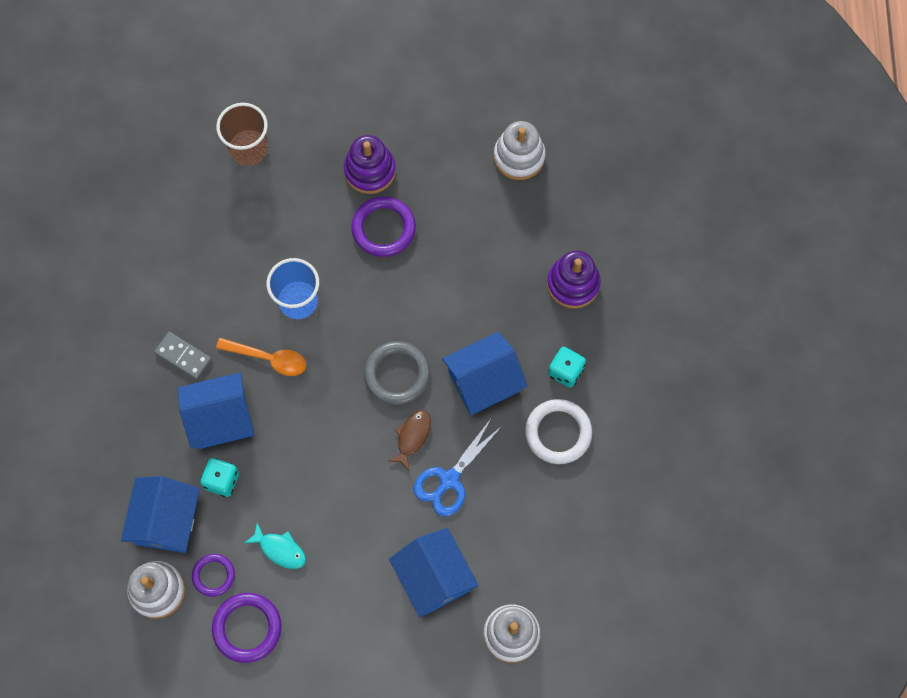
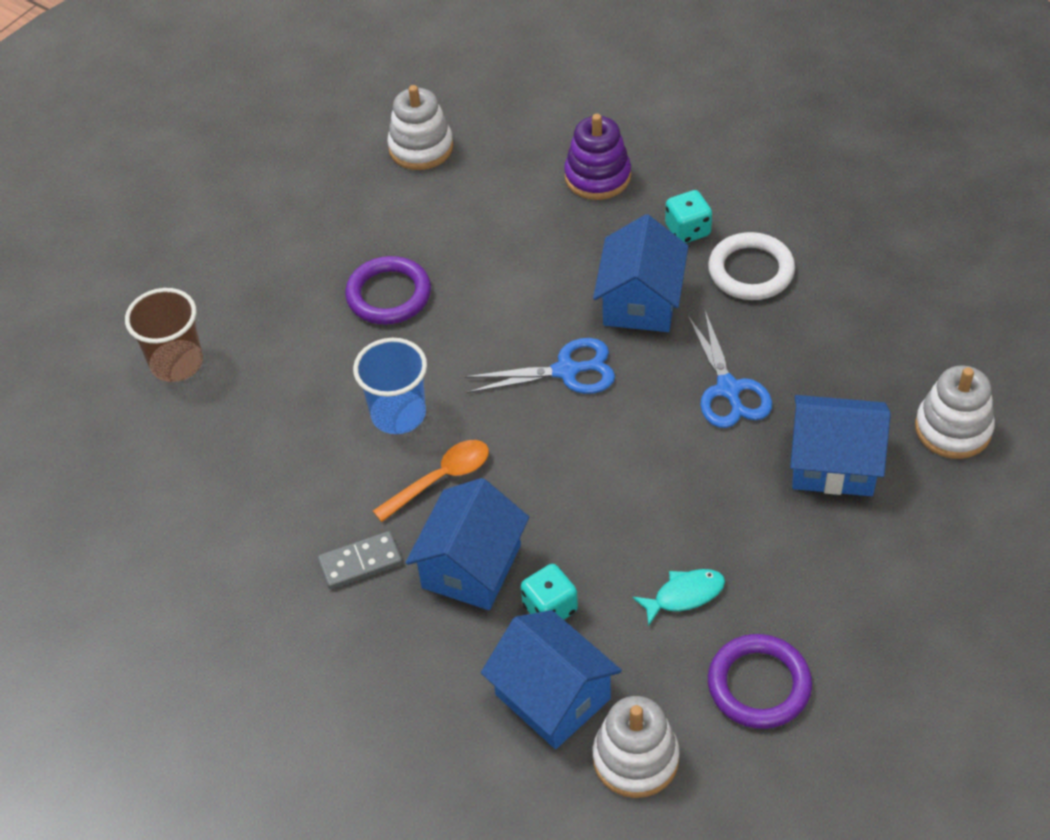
camera: 50 degrees left, 20 degrees down
purple ring [192,554,235,597] -> none
purple stacking toy [344,135,396,194] -> none
grey ring [364,341,430,405] -> blue scissors [464,338,615,394]
brown fish [388,410,431,471] -> none

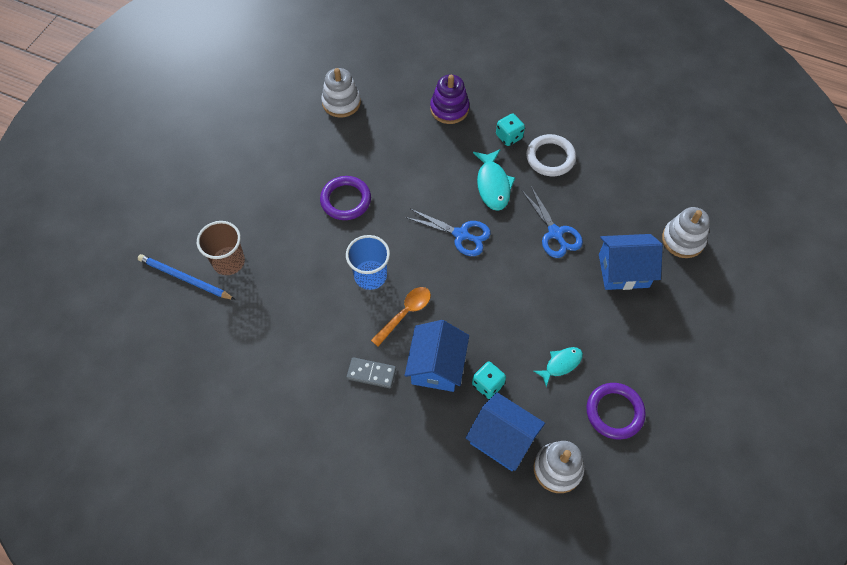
camera: 15 degrees left, 10 degrees up
grey domino [318,531,403,589] -> grey domino turned 45 degrees clockwise [347,357,396,388]
blue scissors [464,338,615,394] -> blue scissors turned 45 degrees clockwise [405,209,491,256]
blue house [593,214,688,332] -> turquoise fish [473,149,515,211]
none -> blue pencil [138,254,235,300]

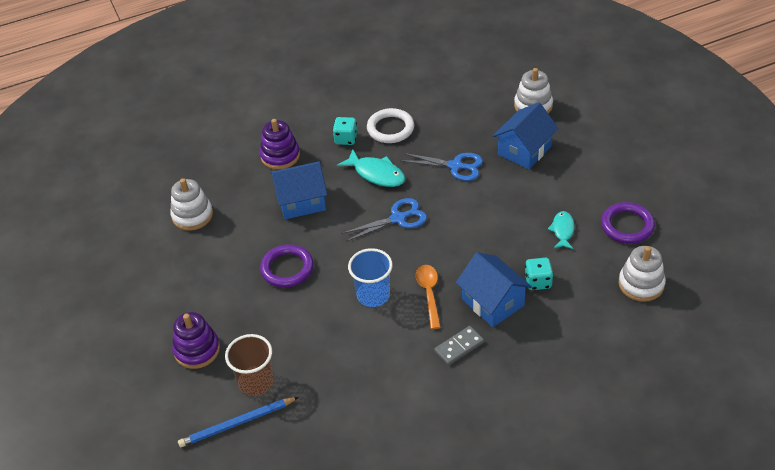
camera: 45 degrees left, 15 degrees down
blue house [466,392,545,471] -> blue house moved to [271,161,327,219]
none -> purple stacking toy [172,312,220,369]

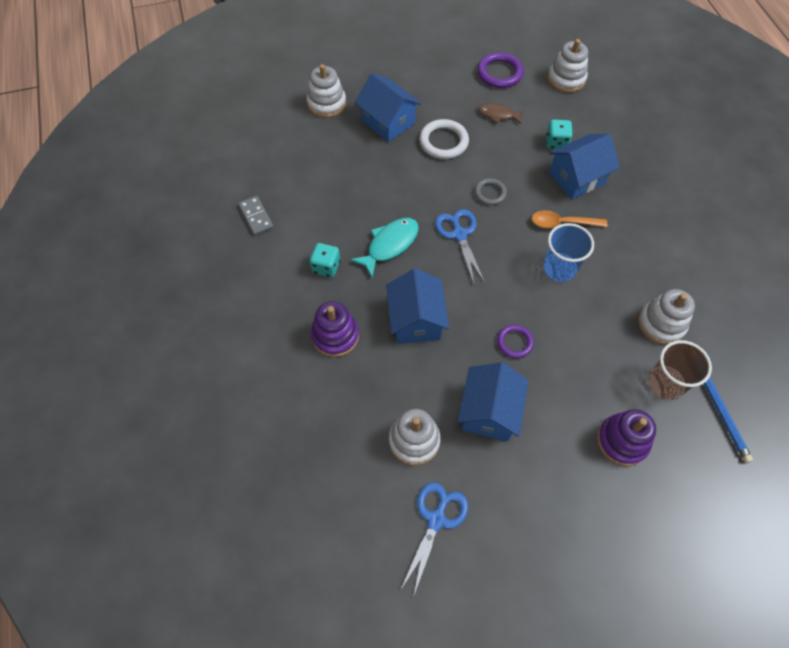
camera: 85 degrees left, 15 degrees up
purple ring [260,244,314,288] -> purple ring [497,325,534,358], size x0.63
white ring [367,108,414,143] -> white ring moved to [419,119,469,159]
blue scissors [402,153,483,181] -> blue scissors moved to [400,482,468,595]
grey domino [434,326,484,365] -> grey domino moved to [238,196,274,236]
turquoise fish [548,211,575,249] -> brown fish [478,103,524,124]
none -> blue house [458,362,529,441]
none -> grey ring [474,178,507,205]
none -> white stacking toy [638,289,695,345]

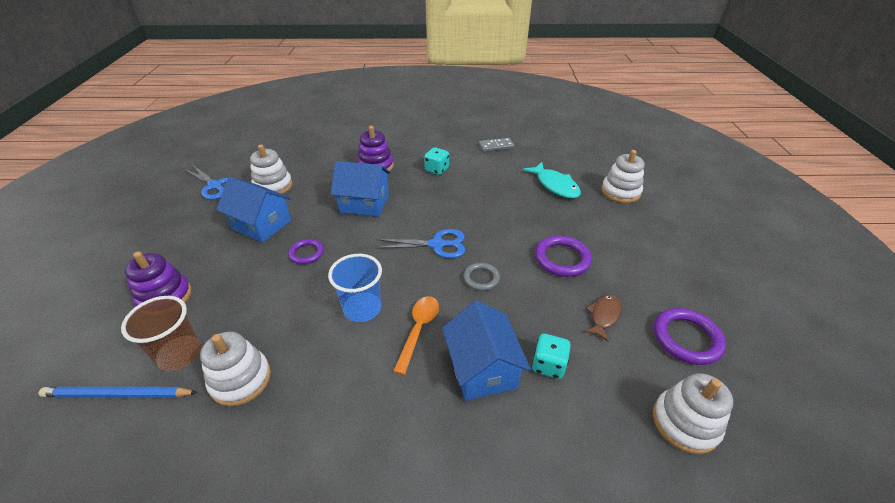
camera: 105 degrees right, 20 degrees down
turquoise fish [350,218,419,278] -> turquoise fish moved to [523,162,581,199]
blue house [355,73,421,142] -> none
white ring [419,119,469,159] -> purple ring [535,235,592,277]

